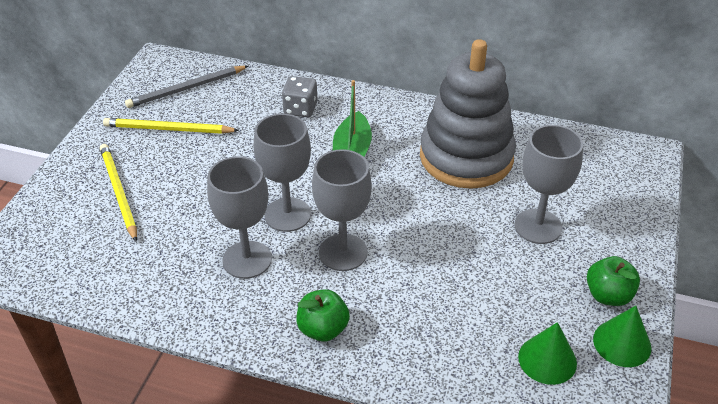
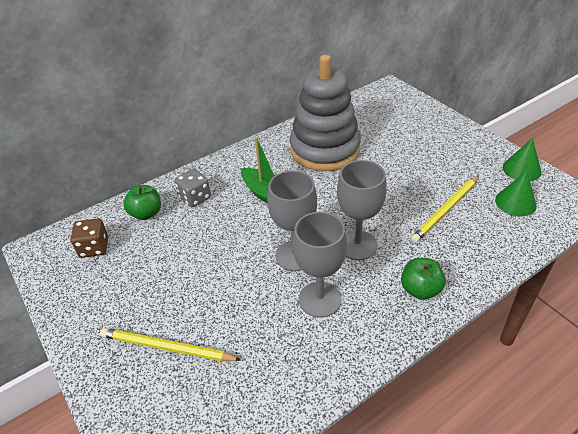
camera: 50 degrees left, 0 degrees up
yellow pencil [103,118,239,134] -> yellow pencil moved to [411,176,479,243]
grey pencil [125,66,248,108] -> brown dice [71,219,108,258]
grey goblet [514,125,583,244] -> none
green apple [587,256,640,306] -> green apple moved to [124,185,161,220]

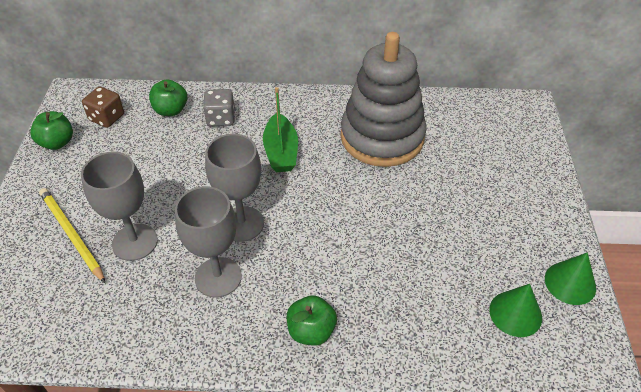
camera: 35 degrees right, 5 degrees up
grey goblet [337,160,387,260] -> grey goblet moved to [81,152,158,261]
yellow pencil [411,176,479,243] -> none
none -> green apple [30,111,73,150]

